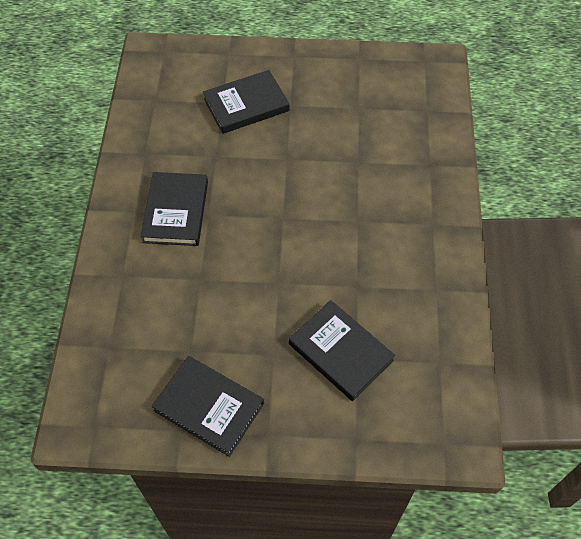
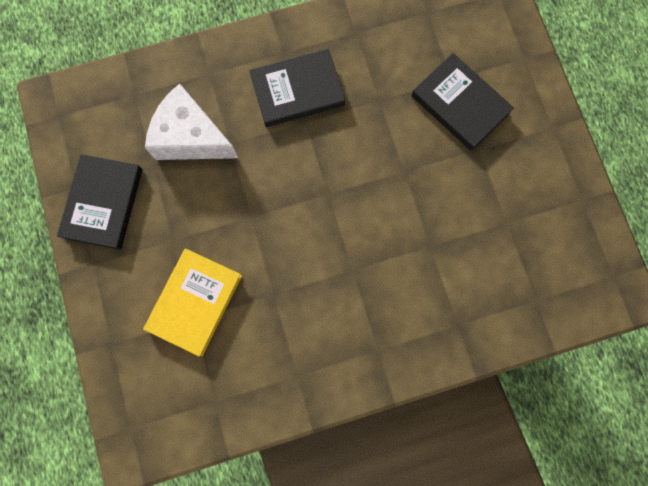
camera: 70 degrees right, 20 degrees up
black book [289,300,395,401] -> yellow book [143,248,242,357]
none -> white cheese [145,83,238,160]

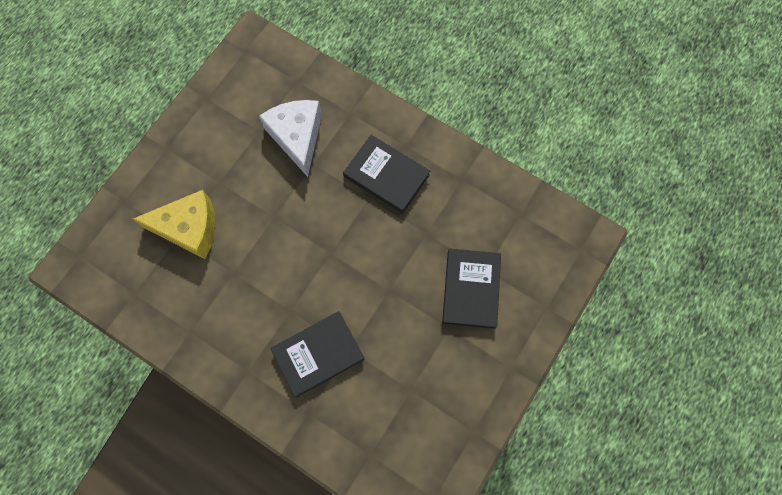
camera: 50 degrees right, 5 degrees down
black book [57,154,143,250] -> black book moved to [270,311,365,397]
yellow book [143,248,242,357] -> yellow cheese [133,190,215,259]

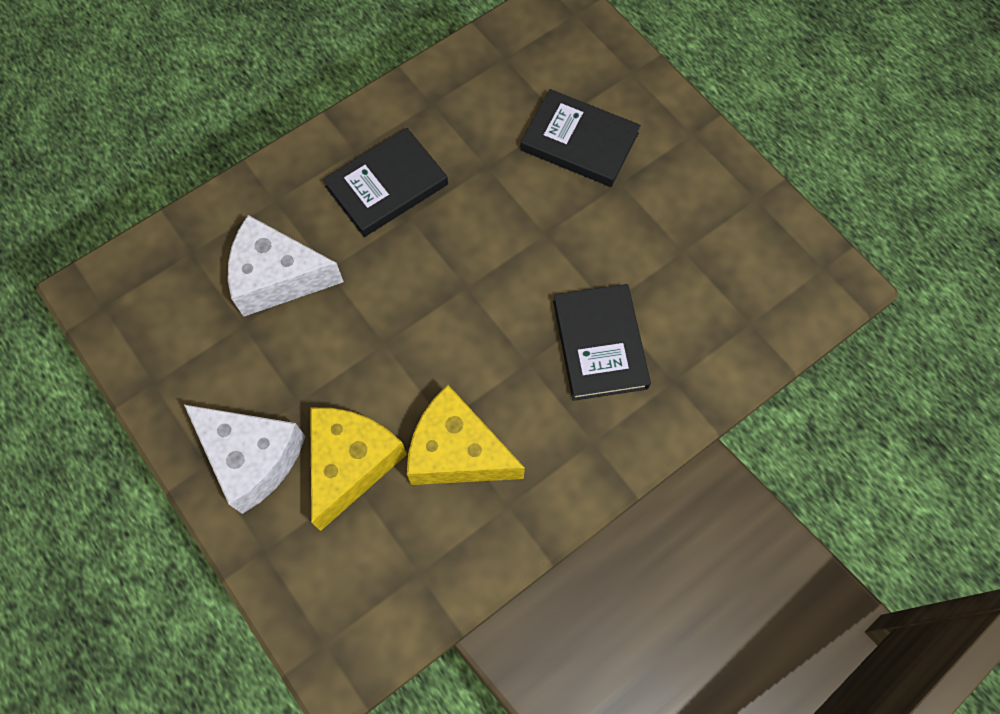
camera: 70 degrees left, 5 degrees down
none -> white cheese [184,405,305,514]
none -> yellow cheese [407,385,525,485]

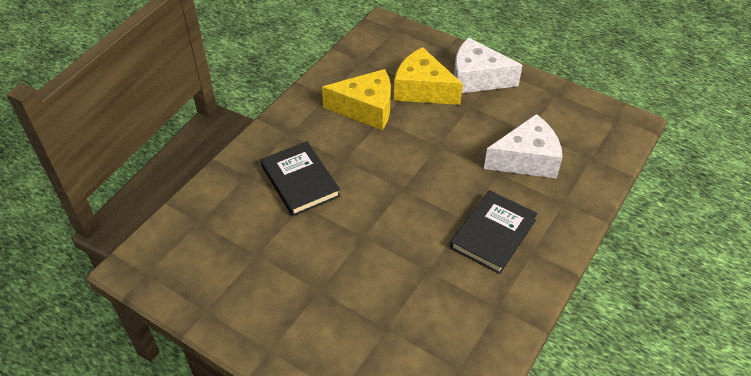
camera: 160 degrees right, 20 degrees down
yellow cheese [310,408,407,531] -> yellow cheese turned 120 degrees clockwise [394,47,463,105]
black book [520,89,641,187] -> none

